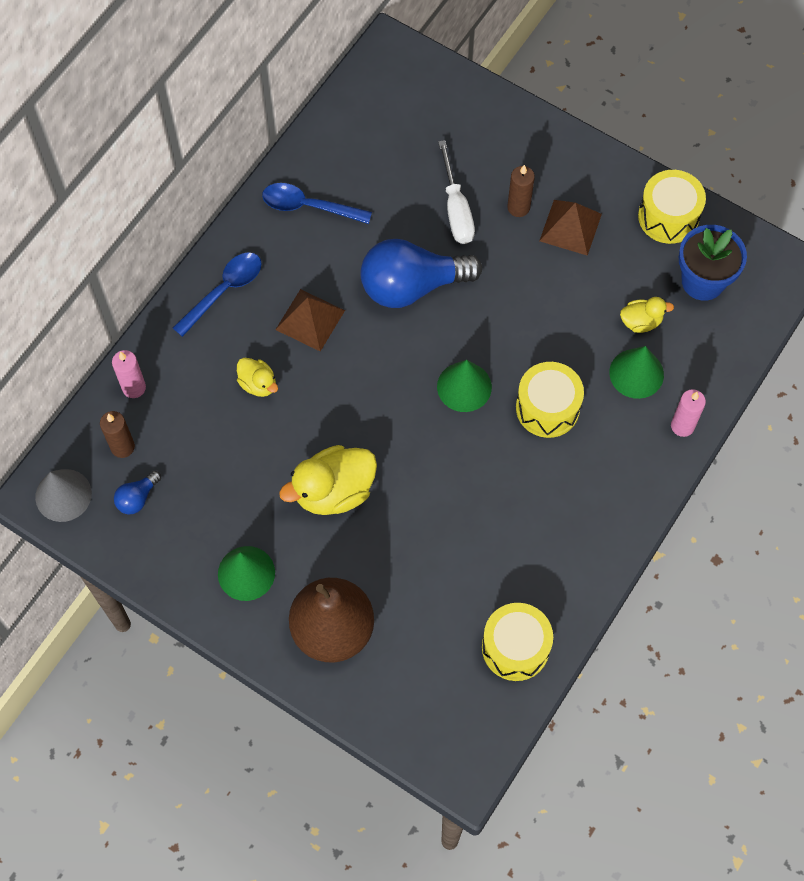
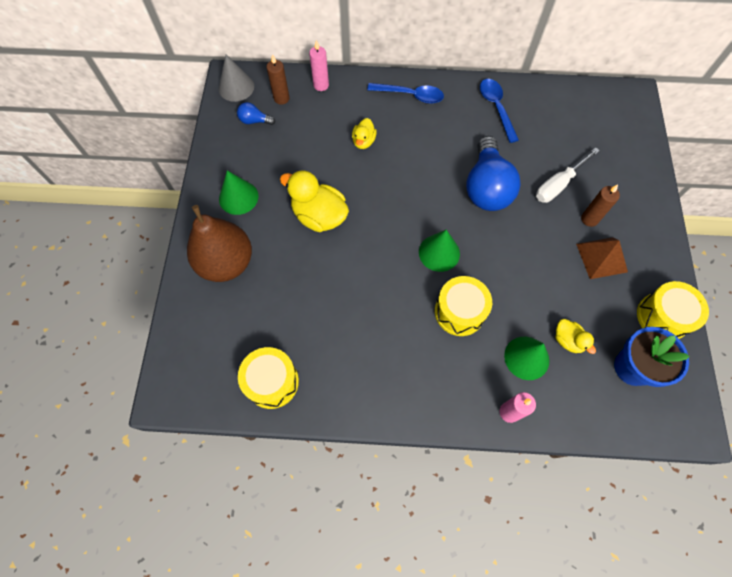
camera: 60 degrees right, 0 degrees up
brown pyramid [275,289,345,351] -> none
blue light bulb [360,239,482,308] -> blue light bulb turned 135 degrees counterclockwise [466,136,521,211]

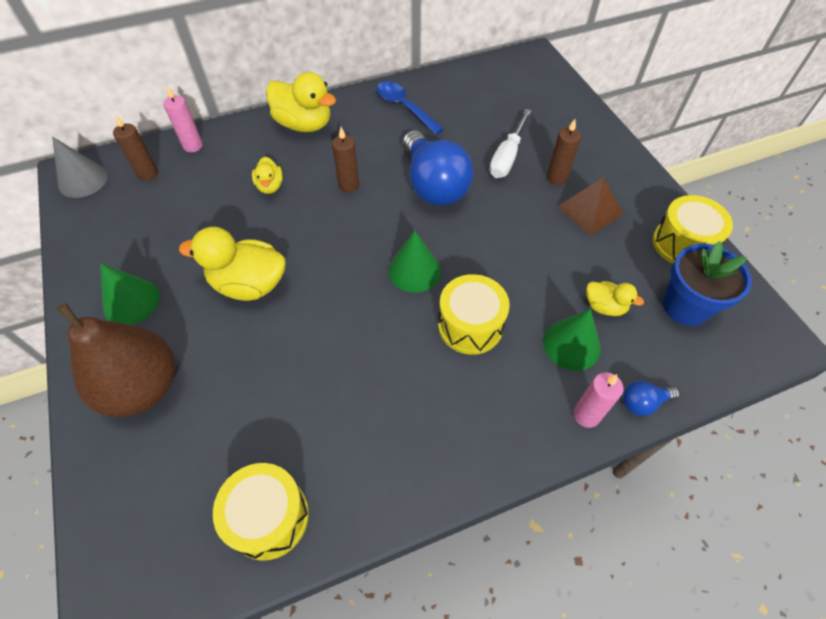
camera: 25 degrees left, 10 degrees down
blue light bulb [237,102,275,125] -> blue light bulb moved to [623,381,680,416]
blue spoon [367,83,444,104] -> yellow duck [266,72,336,132]
none -> brown candle [332,127,359,193]

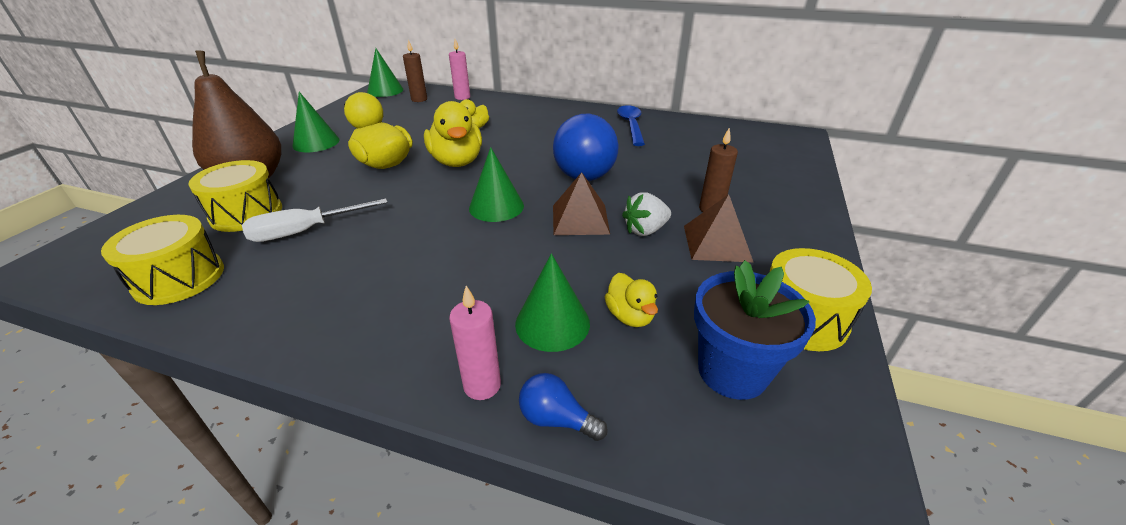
camera: 40 degrees right, 20 degrees down
grey cone [52,137,108,198] -> green cone [367,48,403,97]
yellow duck [266,72,336,132] -> yellow duck moved to [424,101,482,167]
brown candle [332,127,359,193] -> none
yellow drum [438,274,510,355] -> yellow drum moved to [188,160,282,232]
white screwdriver [489,109,531,178] -> white screwdriver moved to [242,198,388,242]
none -> brown pyramid [553,172,610,235]
none -> white strawberry [622,192,671,236]

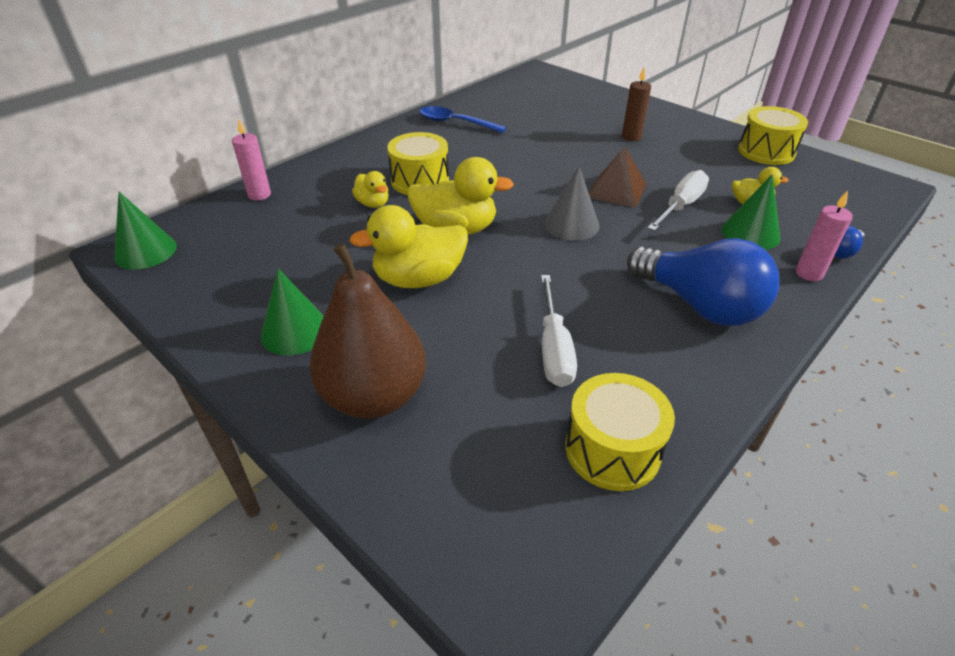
camera: 65 degrees left, 5 degrees up
yellow drum [188,160,282,232] -> yellow drum moved to [387,132,449,195]
brown candle [403,40,427,102] -> none
green cone [469,147,524,222] -> grey cone [544,166,600,241]
blue light bulb [553,114,618,181] -> blue light bulb moved to [627,238,780,326]
white strawberry [622,192,671,236] -> none
brown pyramid [684,194,753,262] -> none
blue flower pot [694,260,816,400] -> none
none -> white screwdriver [648,170,709,231]

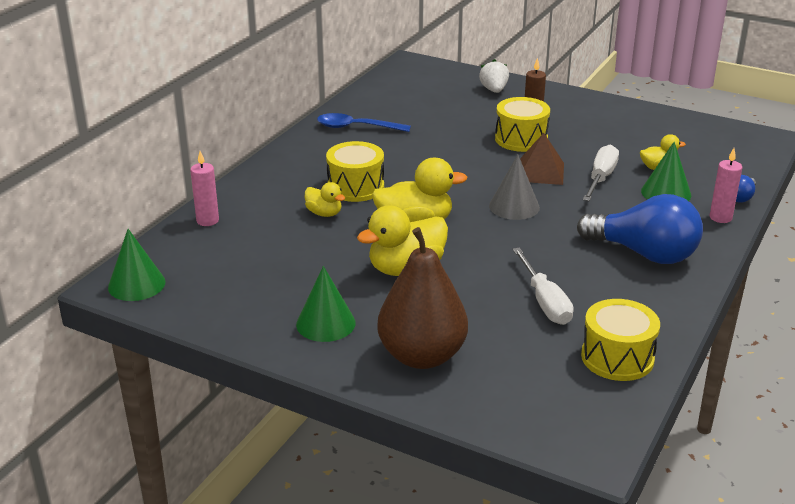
camera: 15 degrees left, 10 degrees down
yellow drum [738,106,808,165] -> yellow drum moved to [495,97,550,152]
none -> white strawberry [479,59,509,93]

